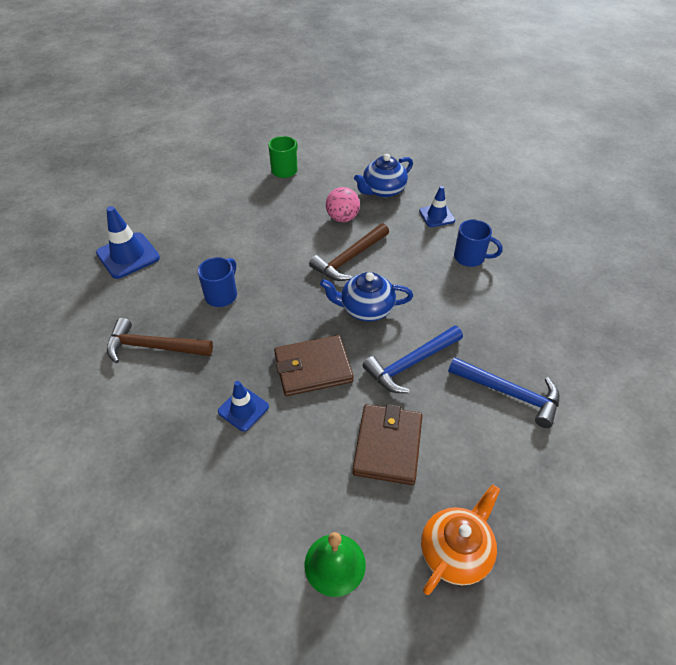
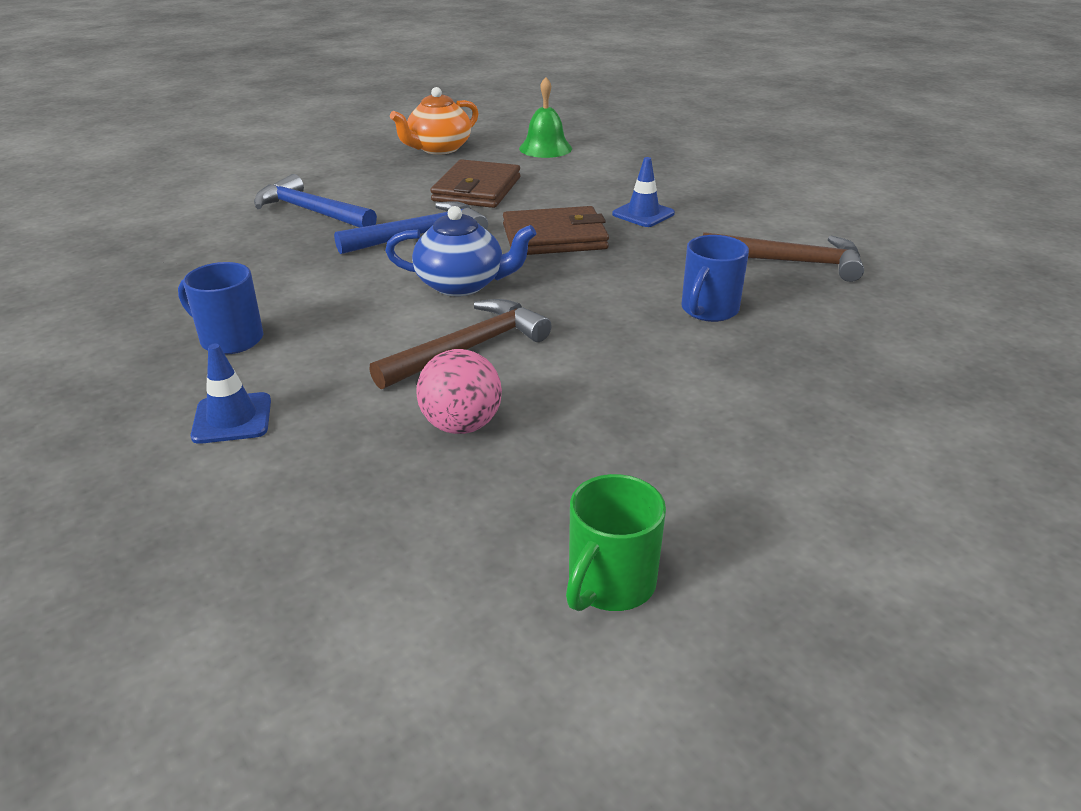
camera: 175 degrees left, 15 degrees down
blue traffic cone [96,206,160,279] -> none
blue teapot [354,154,413,198] -> none

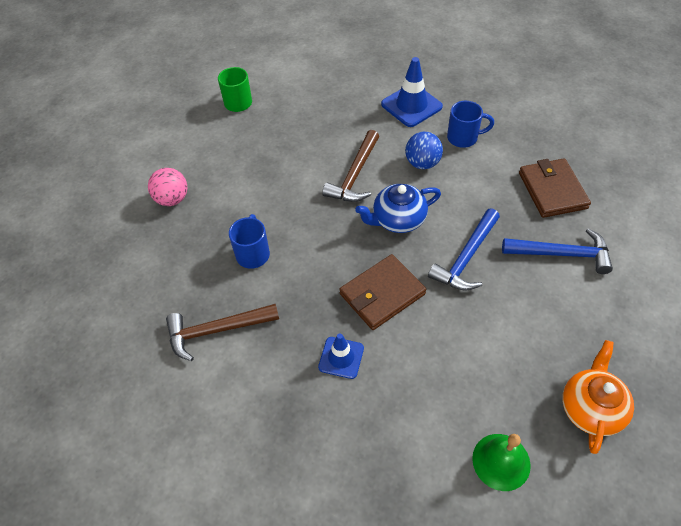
camera: 155 degrees right, 20 degrees up
blue traffic cone [191,344,271,444] -> blue traffic cone [381,57,443,127], size x1.59
pink ball [416,349,502,434] -> pink ball moved to [148,168,187,206]
brown wallet [430,159,520,208] -> brown wallet moved to [519,158,591,218]
none -> blue ball [405,132,443,169]

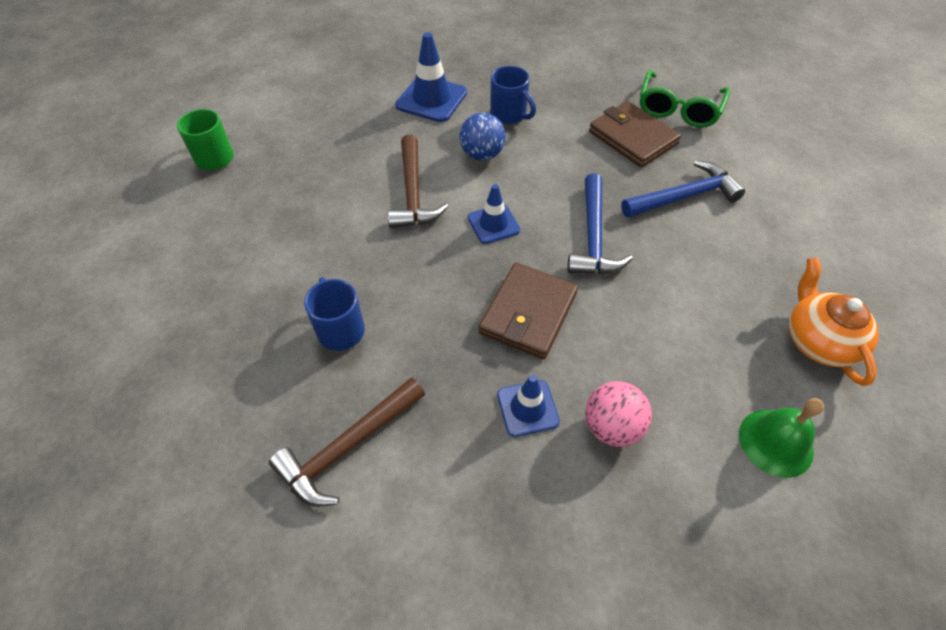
camera: 30 degrees left, 0 degrees up
pink ball [148,168,187,206] -> pink ball moved to [585,381,652,447]
blue teapot [355,184,441,233] -> blue traffic cone [468,184,520,244]
blue mug [447,101,494,148] -> blue mug turned 75 degrees clockwise [490,66,536,124]
none -> green glasses [640,70,730,128]

